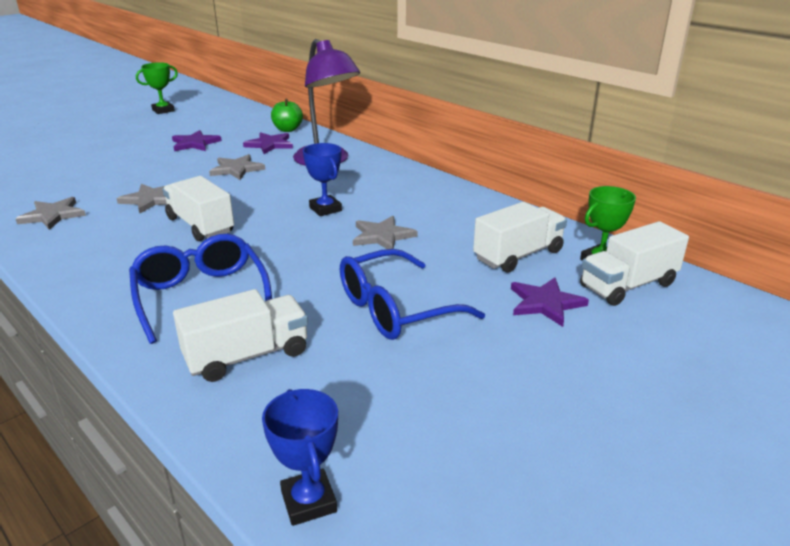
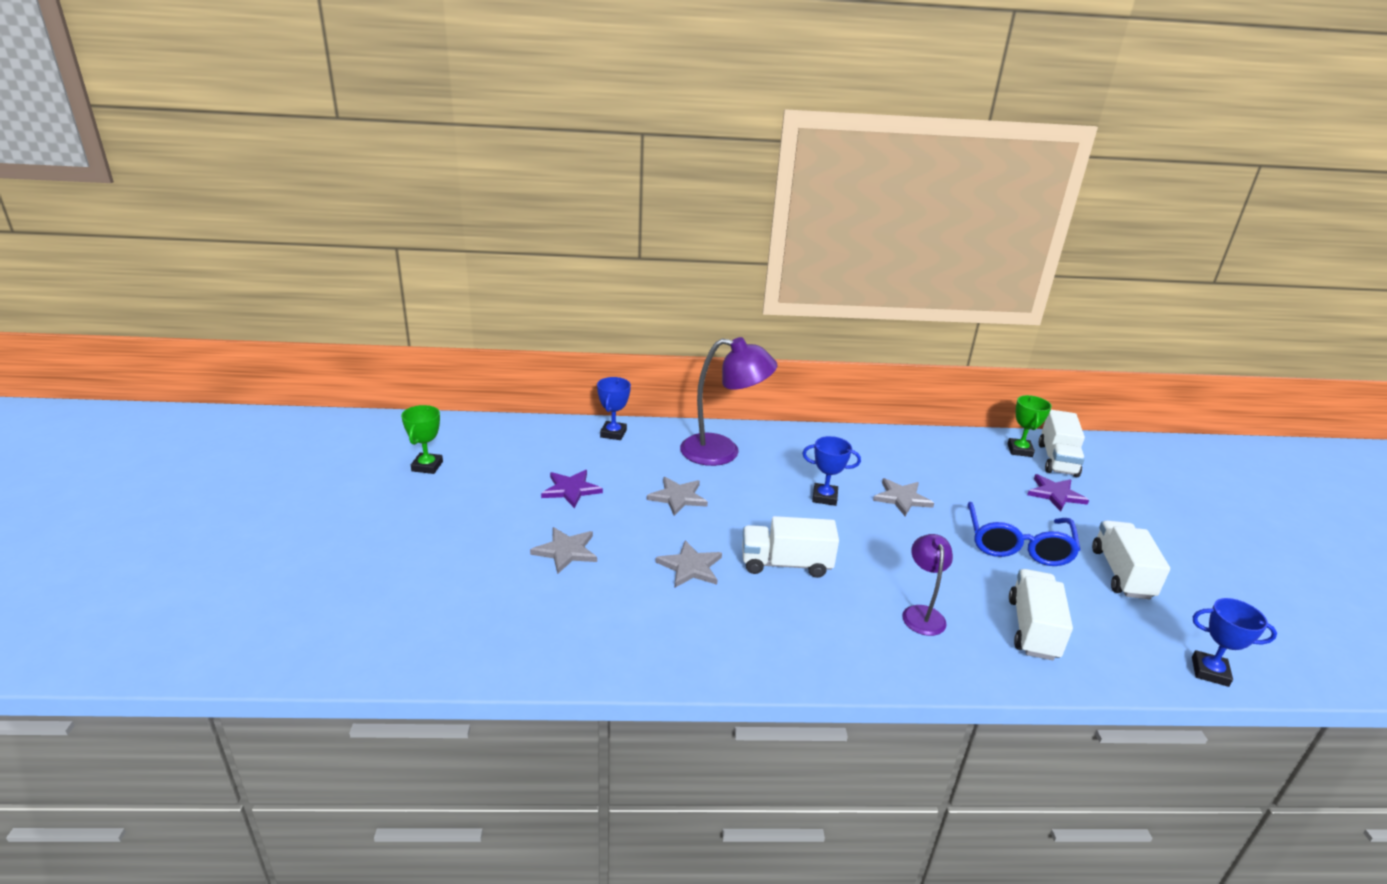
camera: 50 degrees left, 0 degrees up
grey star [16,197,86,230] -> grey star moved to [530,527,597,574]
blue glasses [129,234,272,344] -> purple lamp [902,534,953,636]
purple star [243,132,293,154] -> none
green apple [271,98,303,132] -> blue trophy [597,377,631,440]
white truck [473,202,567,273] -> white truck moved to [1092,520,1170,599]

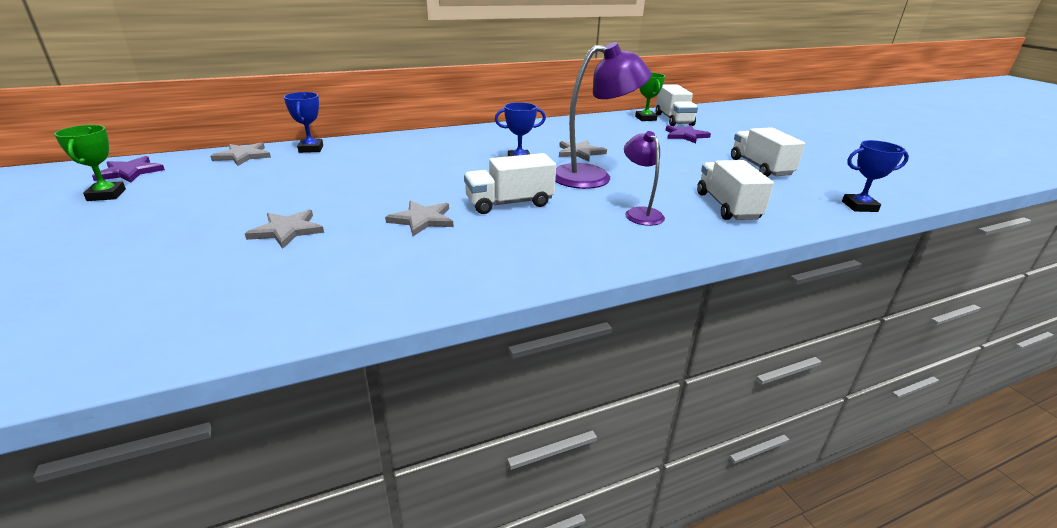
camera: 20 degrees left, 0 degrees up
purple star [541,470,603,508] -> purple star moved to [92,156,165,182]
grey star [647,477,708,516] -> grey star moved to [210,142,271,166]
purple lamp [680,337,778,466] -> purple lamp moved to [555,42,652,189]
blue glasses [967,502,1081,566] -> none

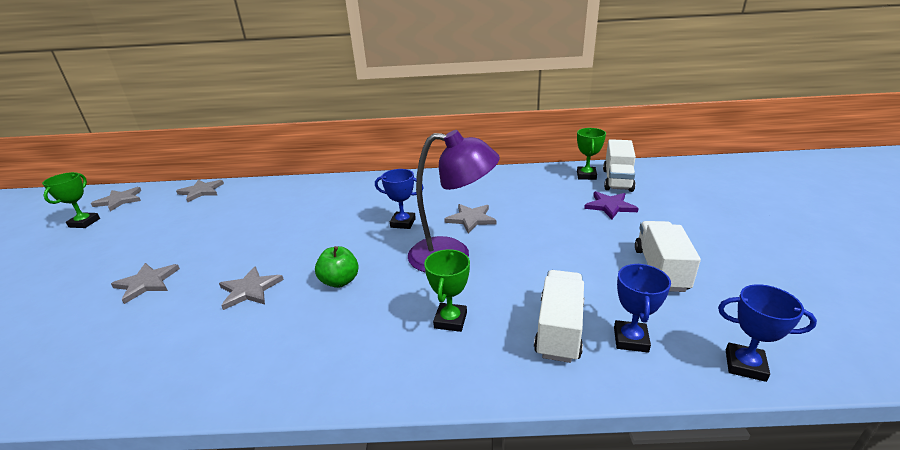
camera: 25 degrees right, 0 degrees up
purple star [92,156,165,182] -> grey star [91,187,141,211]
blue trophy [284,92,323,153] -> blue trophy moved to [614,264,671,353]
white truck [464,153,556,214] -> green apple [315,246,359,288]
purple lamp [624,131,665,226] -> green trophy [424,249,470,332]

